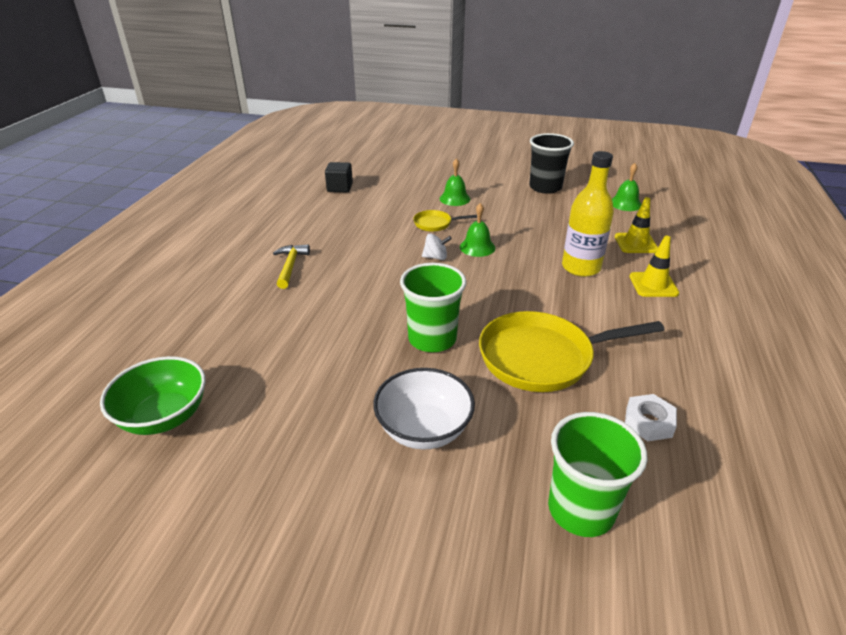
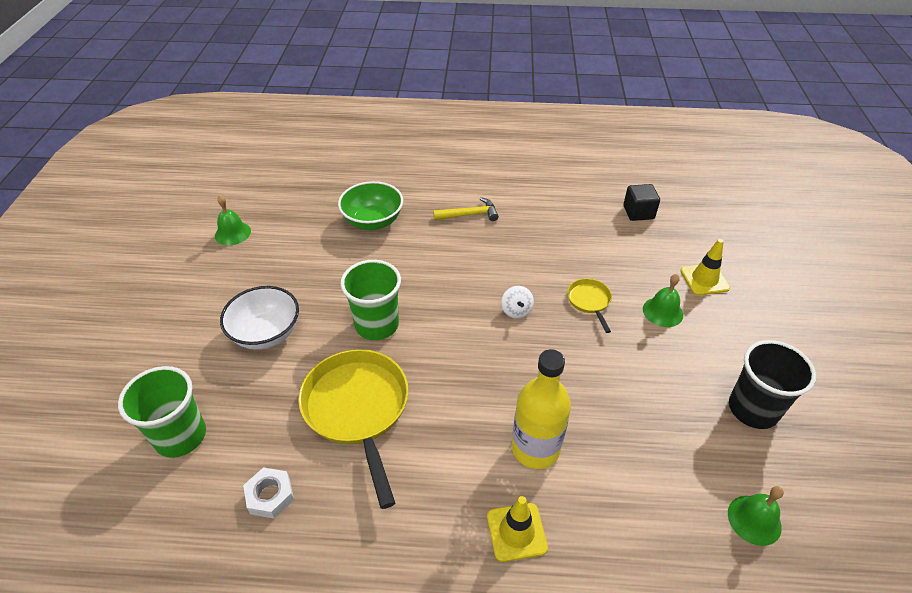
camera: 80 degrees right, 10 degrees up
green bowl [100,356,206,435] -> green bowl moved to [338,181,403,230]
green bell [460,203,495,257] -> green bell moved to [215,195,251,245]
yellow traffic cone [615,197,658,253] -> yellow traffic cone moved to [680,239,730,295]

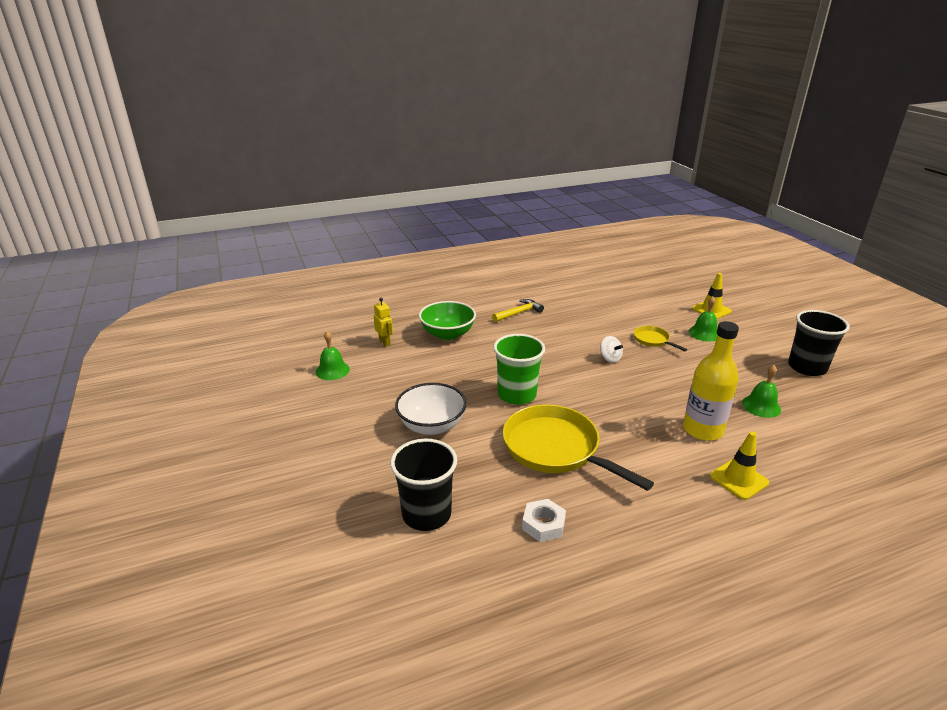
camera: 25 degrees left, 15 degrees down
green cup [118,366,206,458] -> black cup [390,439,457,531]
black cube [623,184,660,221] -> none
green bell [728,486,784,546] -> green bell moved to [742,365,781,418]
none -> yellow robot [374,298,393,347]

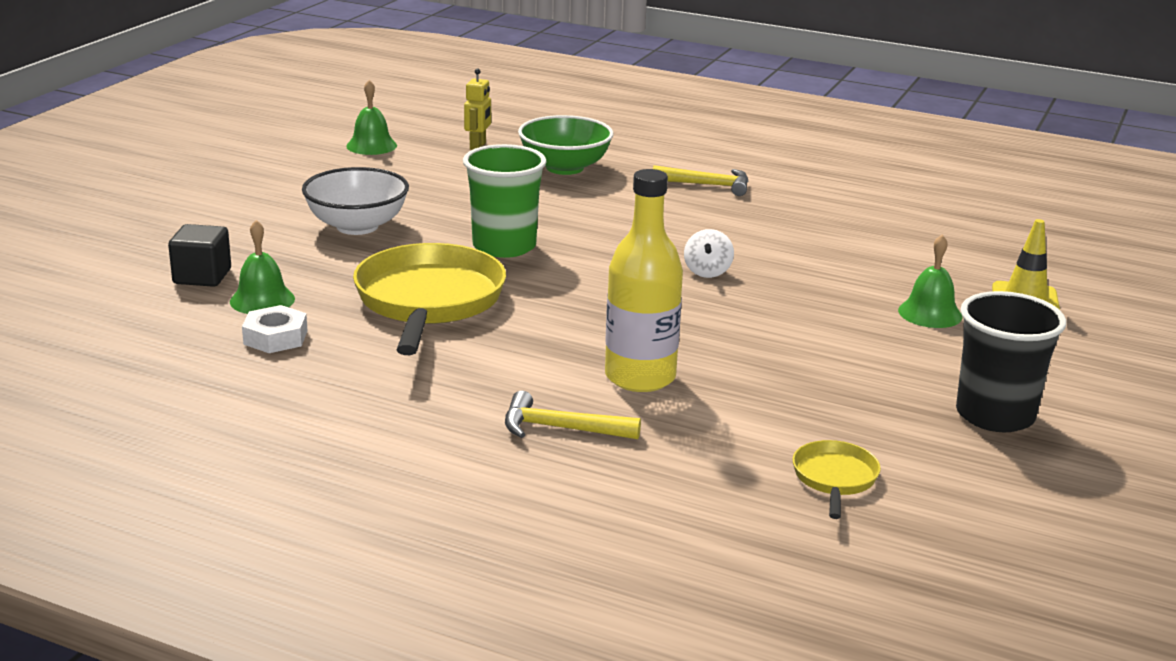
camera: 45 degrees right, 5 degrees down
black cup [390,439,457,531] -> black cube [168,224,231,287]
yellow pan [634,326,687,351] -> yellow pan moved to [793,440,881,519]
yellow traffic cone [710,432,769,500] -> yellow hammer [505,391,641,439]
green bell [742,365,781,418] -> green bell moved to [230,220,295,314]

